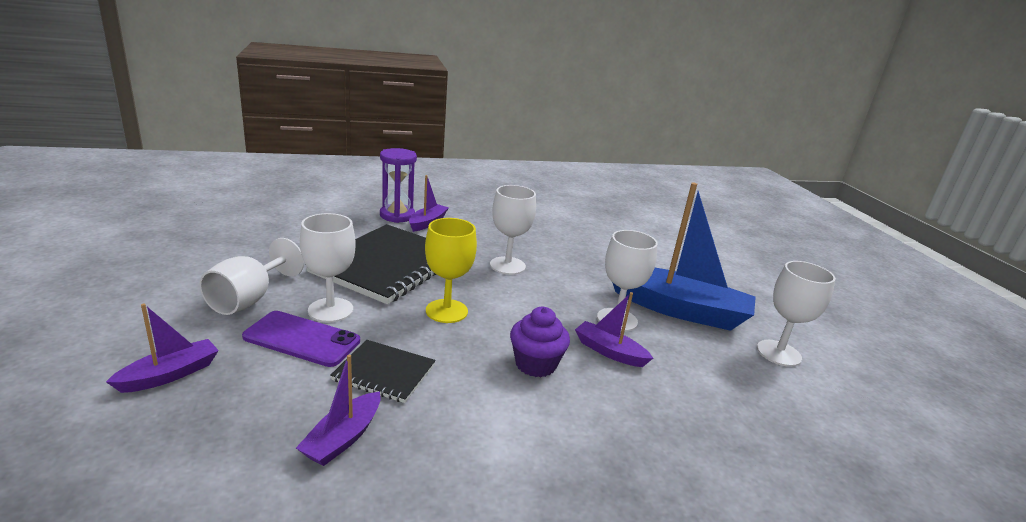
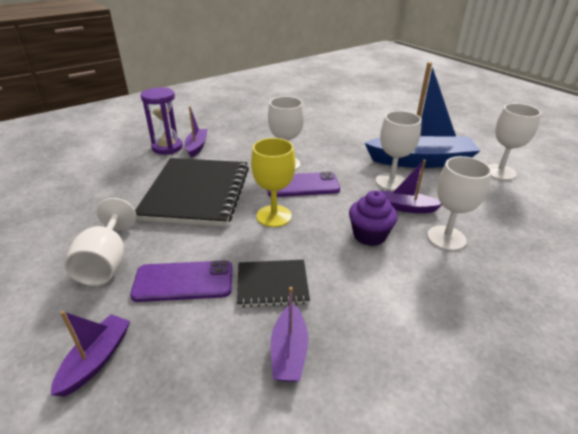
camera: 20 degrees left, 10 degrees up
white goblet [300,213,356,323] -> white goblet moved to [427,156,492,251]
none -> purple phone [267,171,340,197]

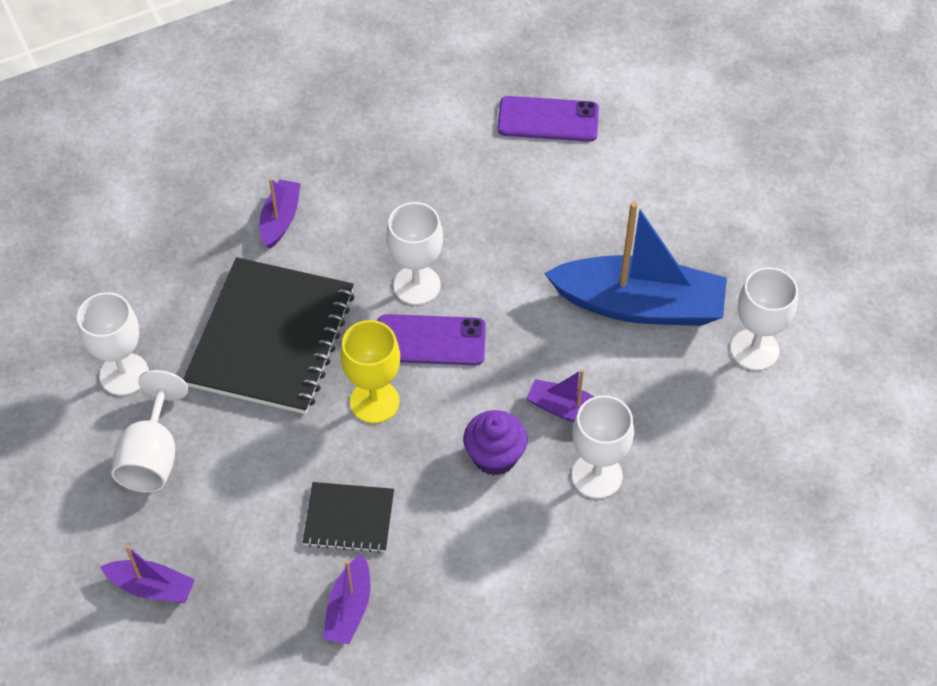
camera: 10 degrees right, 20 degrees up
purple boat [51,311,130,397] -> purple boat turned 75 degrees clockwise [100,545,195,603]
purple phone [130,260,233,302] -> purple phone moved to [498,96,599,142]
purple hourglass [141,87,183,155] -> none
white goblet [376,111,422,191] -> white goblet moved to [77,292,149,395]

